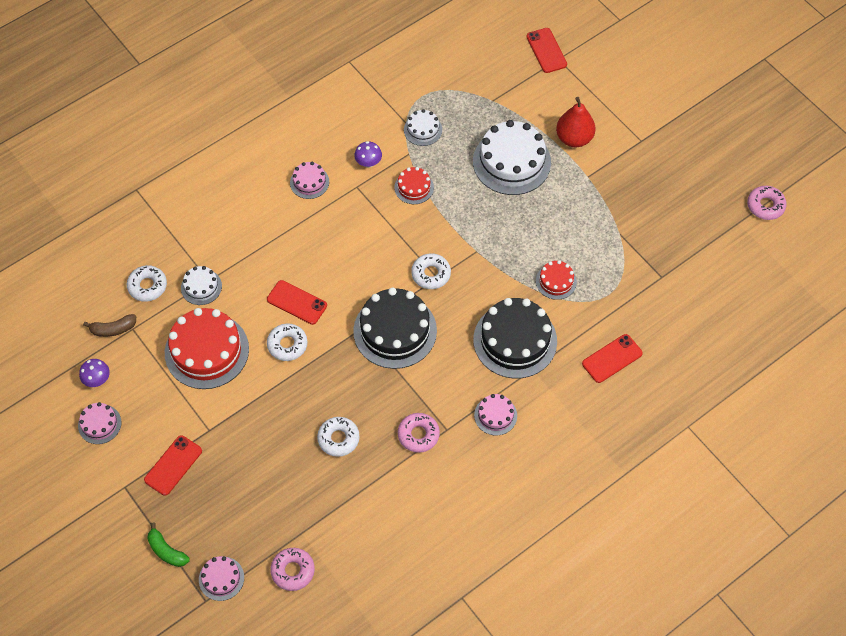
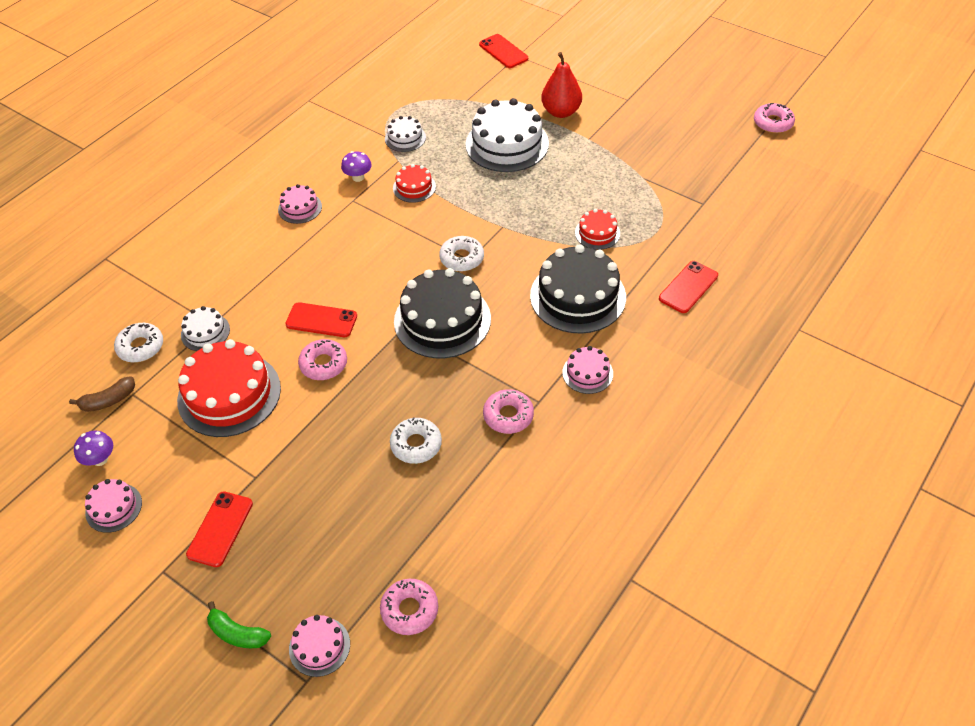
camera: 15 degrees left, 10 degrees down
white donut [267,323,308,361] -> pink donut [298,339,347,380]

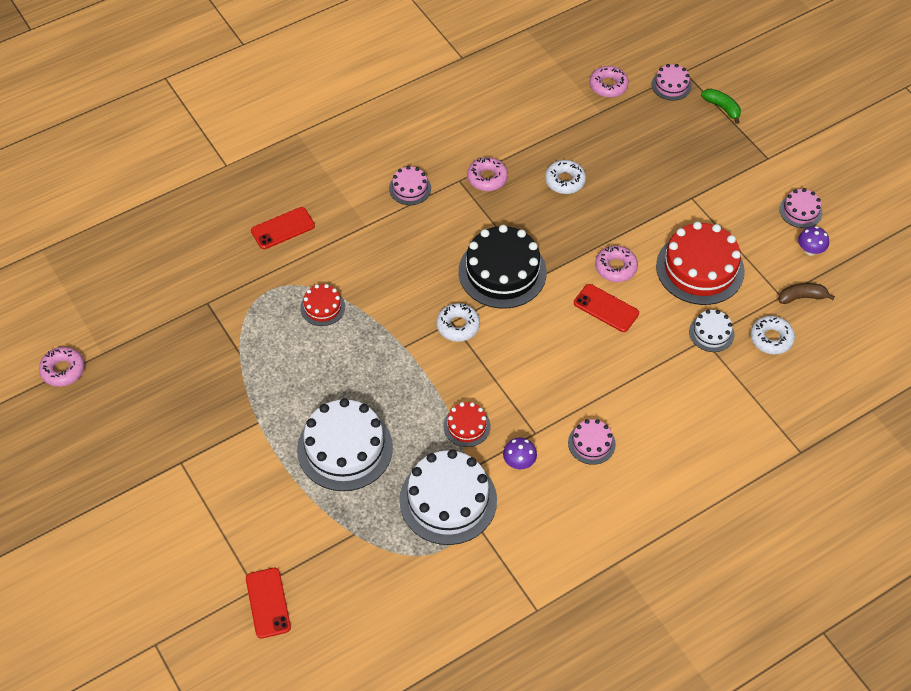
camera: 160 degrees left, 5 degrees up
red phone [186,491,253,567] -> none
white cake [385,116,426,152] -> white cake [399,450,497,545], size x2.00
black cake [530,244,626,334] -> none
red pear [541,52,582,118] -> none

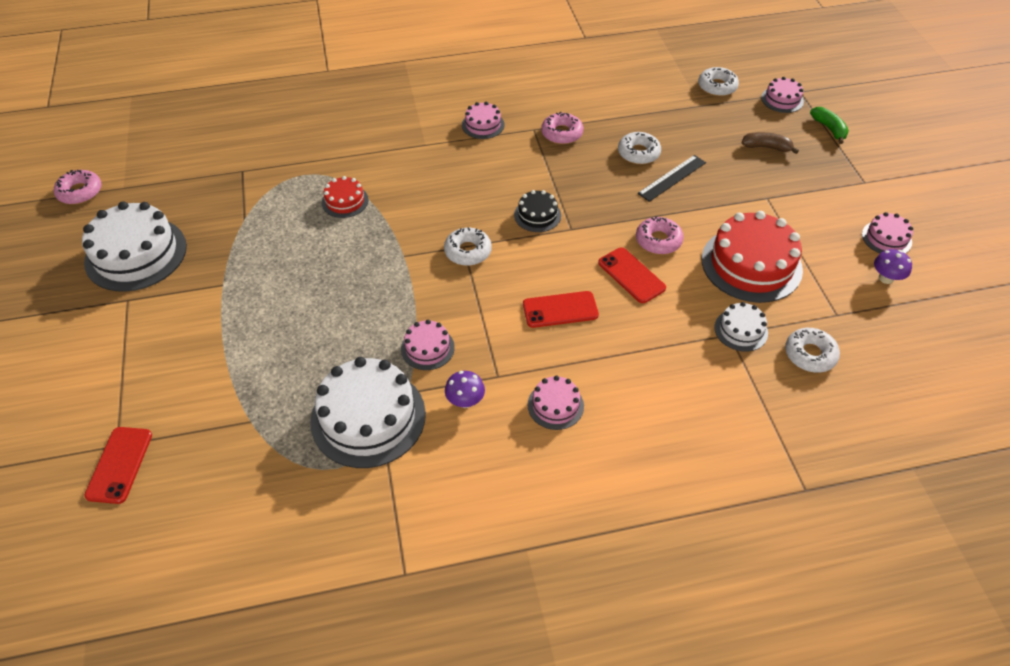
camera: 20 degrees right, 5 degrees down
red phone [251,207,315,249] -> red phone moved to [523,291,599,328]
white cake [297,398,393,491] -> white cake moved to [82,201,187,292]
red cake [443,402,491,447] -> pink cake [401,320,455,370]
black cake [459,225,547,309] -> black cake [514,190,561,232], size x0.50
pink donut [590,66,629,98] -> white donut [698,67,739,96]
brown banana [778,283,835,304] -> brown banana moved to [742,132,799,154]
none -> black ruler [638,155,706,202]

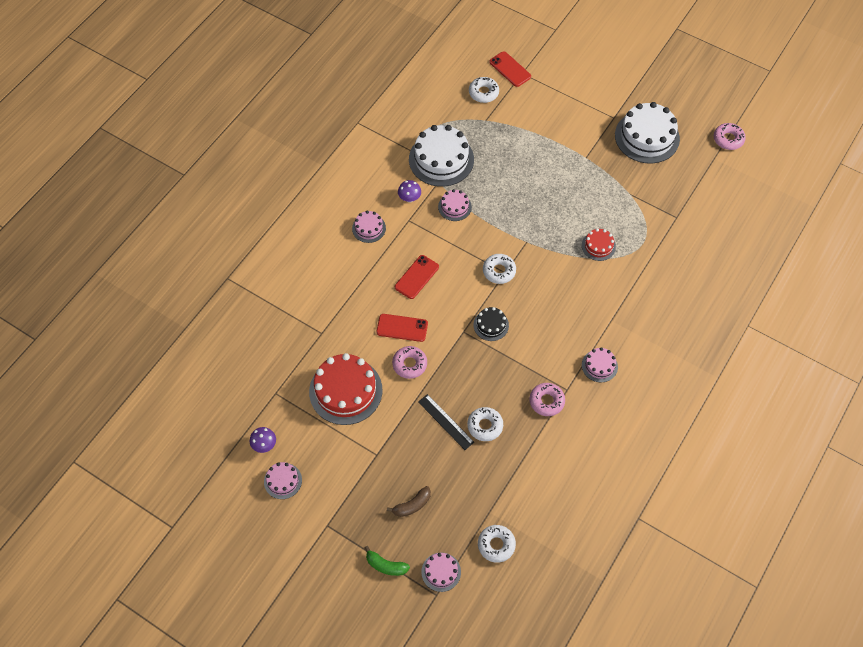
camera: 135 degrees right, 10 degrees up
black ruler [638,155,706,202] -> black ruler turned 45 degrees counterclockwise [418,394,474,450]
white cake [714,302,768,352] -> none
white donut [785,328,840,373] -> white donut moved to [469,77,499,103]

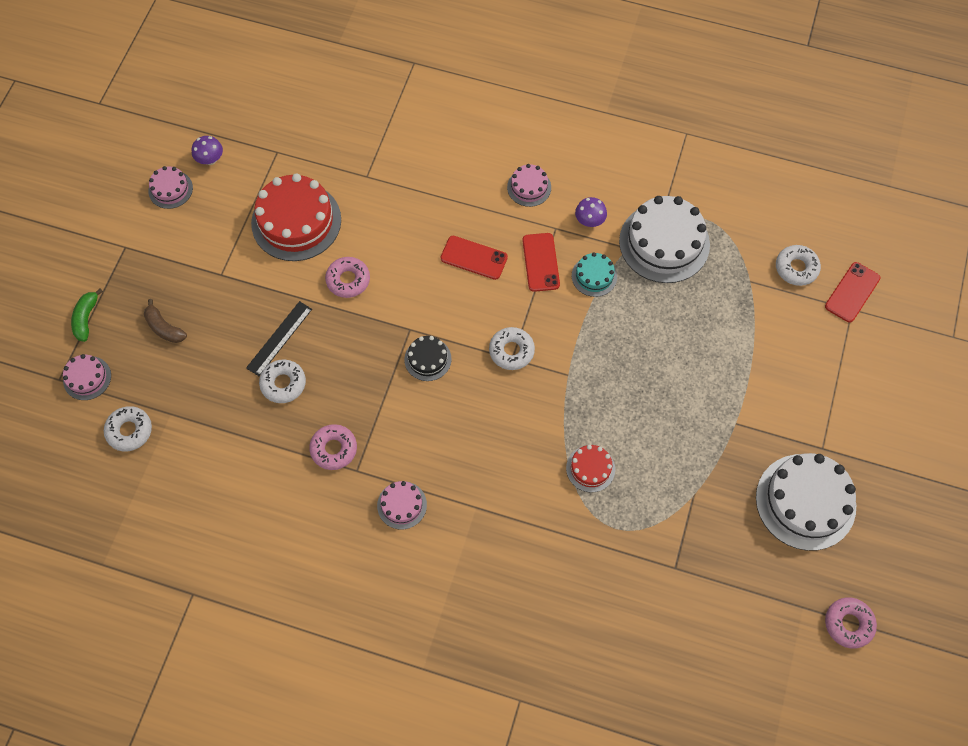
camera: 75 degrees right, 5 degrees up
red phone [376,314,428,342] -> red phone moved to [522,233,560,292]
pink cake [438,189,472,221] -> turquoise cake [572,252,617,297]

